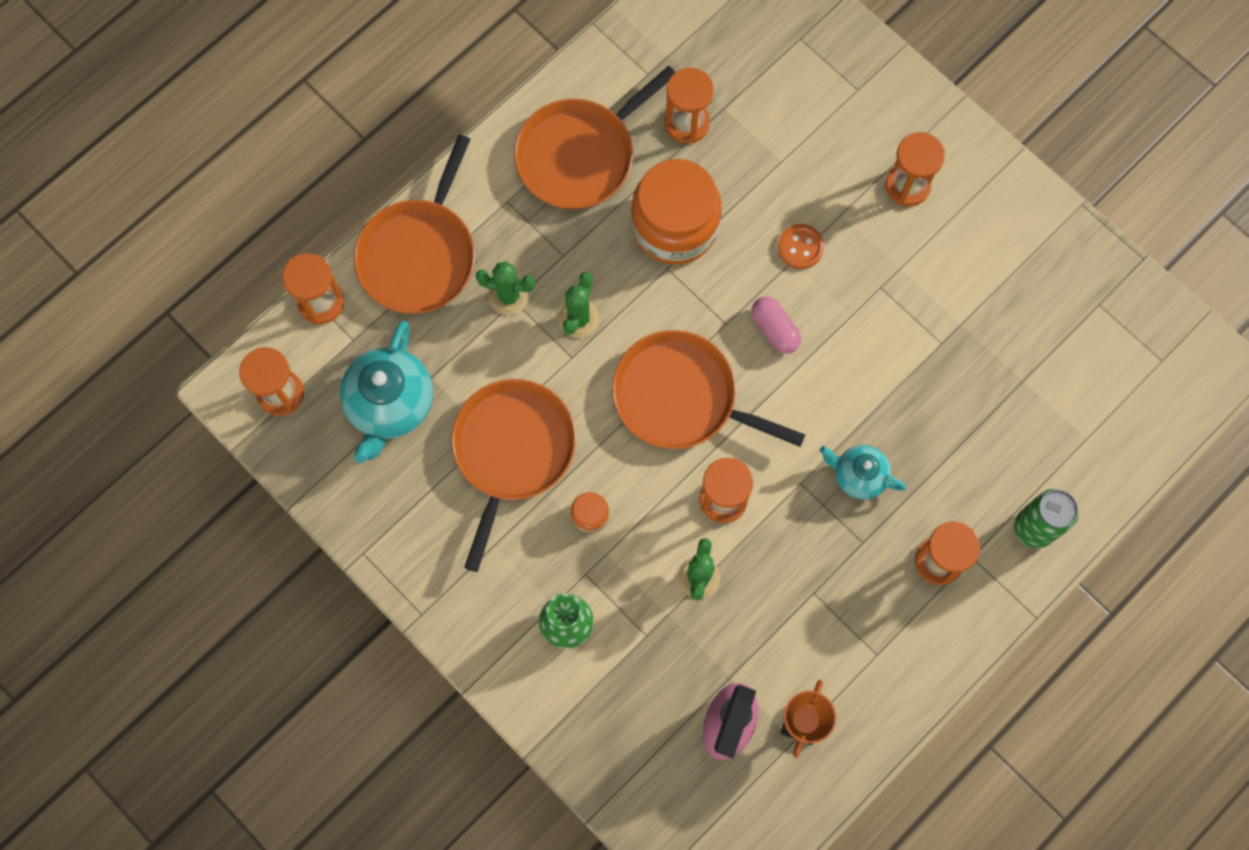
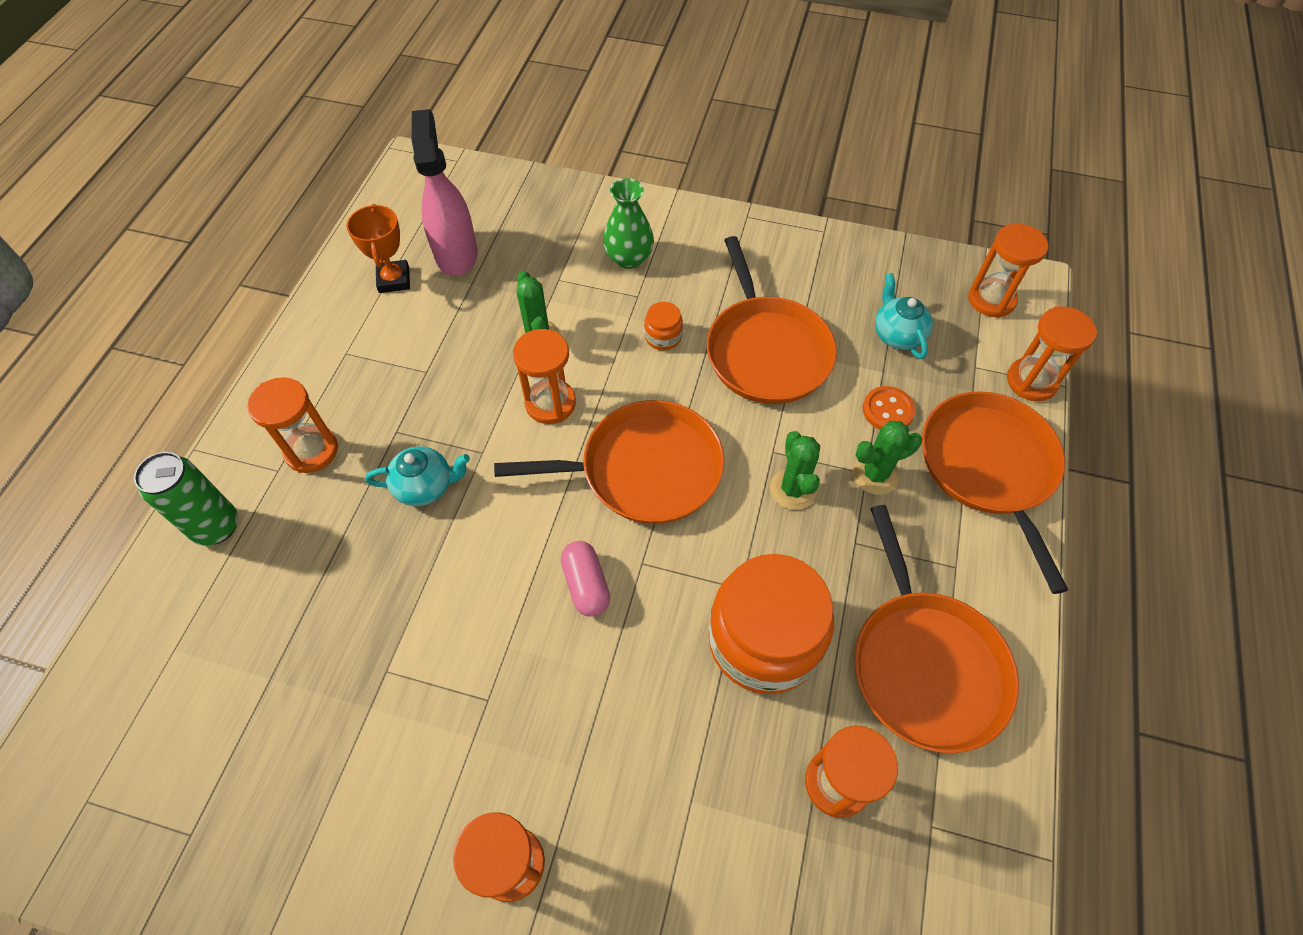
camera: 150 degrees right, 15 degrees down
turquoise teapot [340,321,433,463] -> turquoise teapot [875,273,933,359], size x0.59
orange pan [514,66,676,209] -> orange pan turned 150 degrees clockwise [854,505,1019,753]
pink capsule [751,296,801,354] -> pink capsule turned 45 degrees clockwise [561,541,610,617]
orange button [778,224,824,269] -> orange button moved to [862,386,916,430]

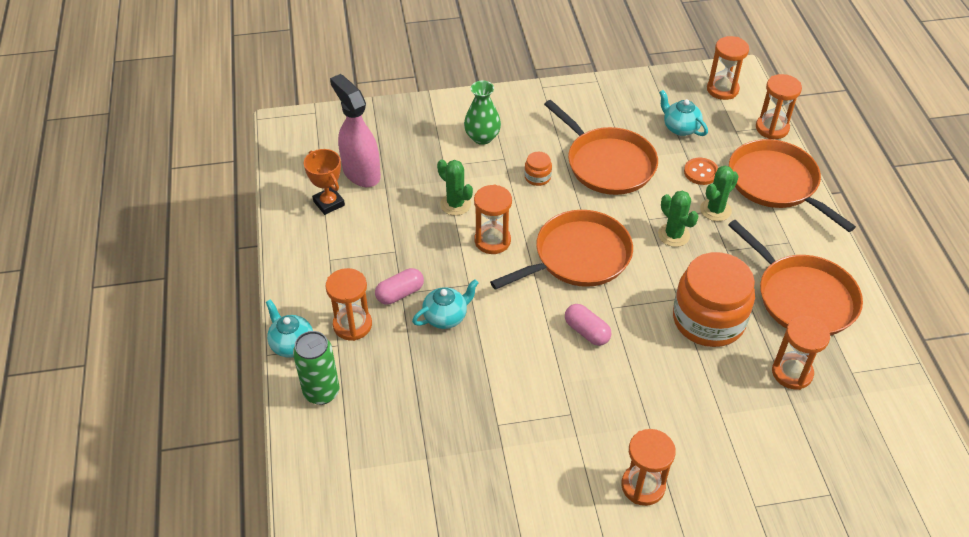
camera: 25 degrees left, 10 degrees down
none -> turquoise teapot [266,299,313,358]
none -> pink capsule [375,268,424,305]

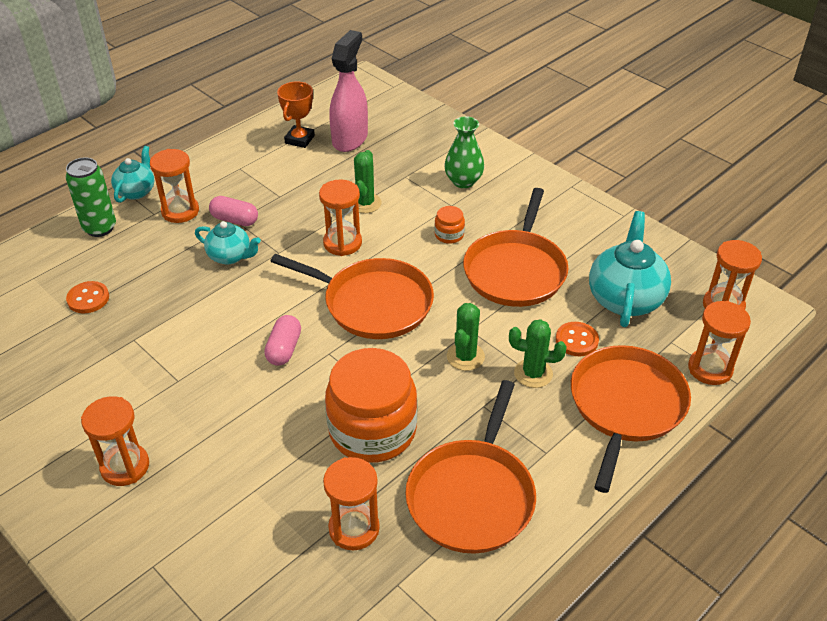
camera: 55 degrees right, 5 degrees down
turquoise teapot [659,90,708,136] -> turquoise teapot [589,211,671,327], size x1.69
none -> orange button [66,281,109,313]

